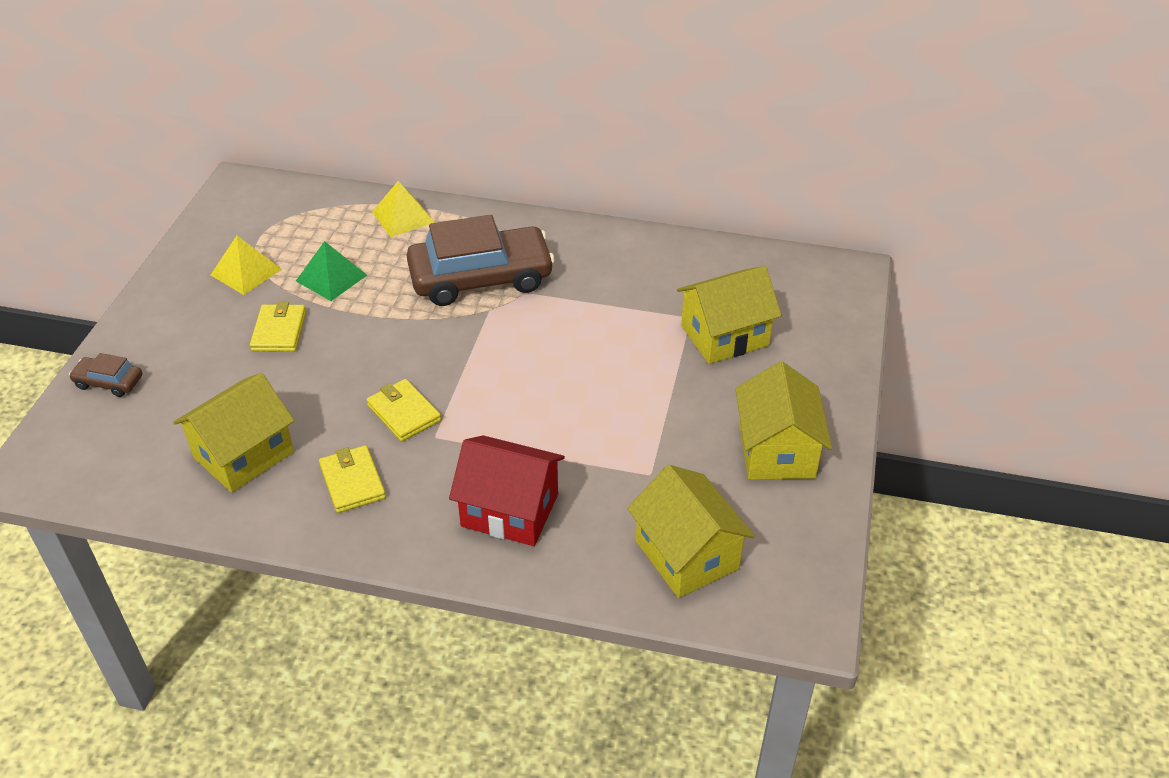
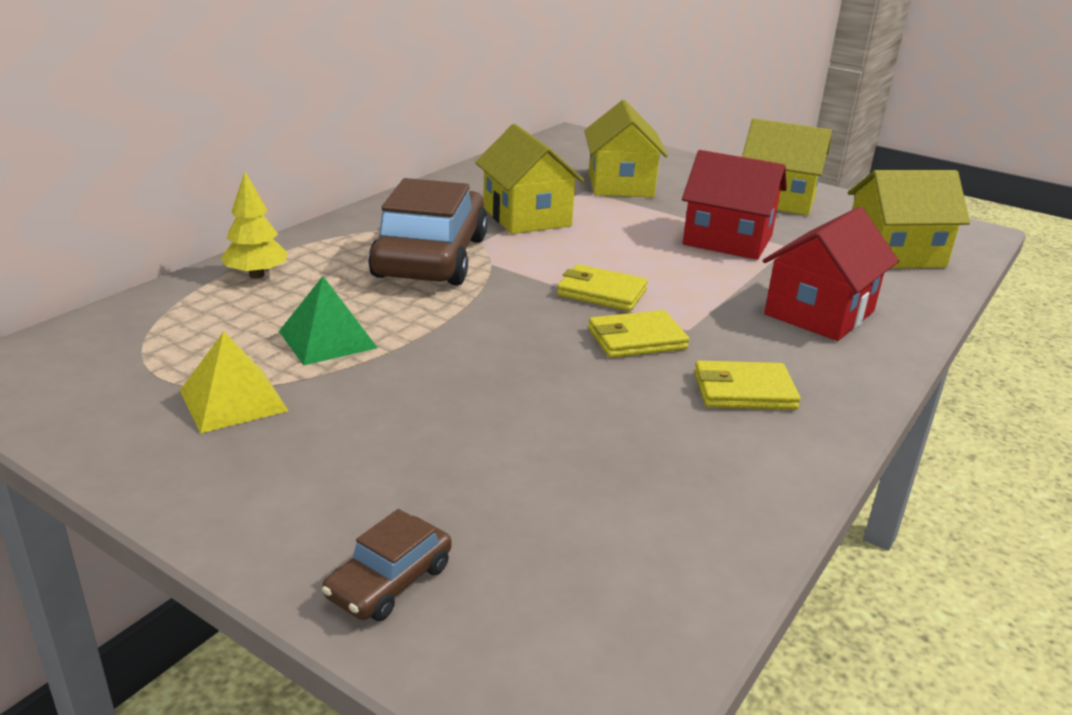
camera: 70 degrees left, 15 degrees down
yellow house [173,373,294,493] -> yellow house moved to [475,124,585,234]
yellow wallet [250,302,306,352] -> yellow wallet moved to [557,264,648,311]
yellow pyramid [372,181,435,237] -> yellow tree [221,172,287,279]
none -> red house [682,150,787,260]

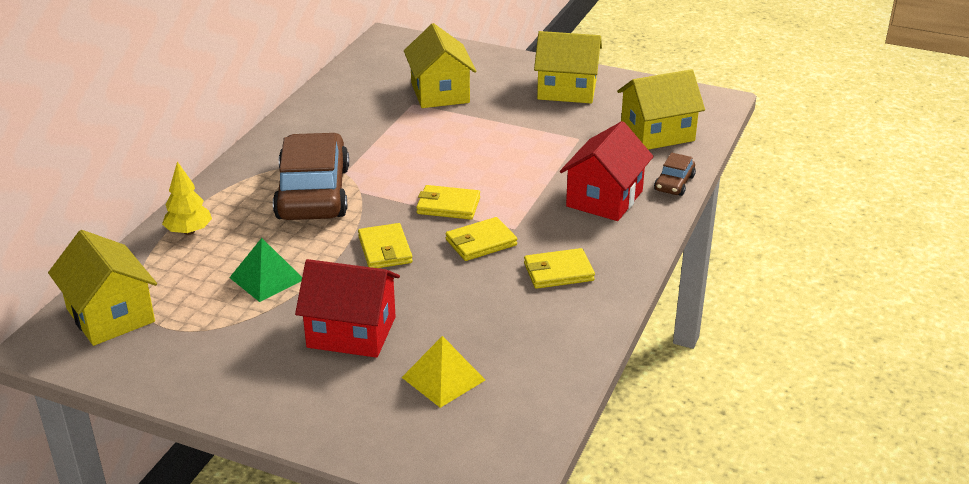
camera: 10 degrees left, 5 degrees up
yellow pyramid [180,332,288,434] -> yellow pyramid moved to [401,336,485,408]
brown car [322,509,452,621] -> brown car moved to [654,153,696,196]
yellow house [475,124,585,234] -> yellow house moved to [48,230,157,346]
red house [682,150,787,260] -> red house moved to [295,259,400,358]
none -> yellow wallet [358,223,413,268]

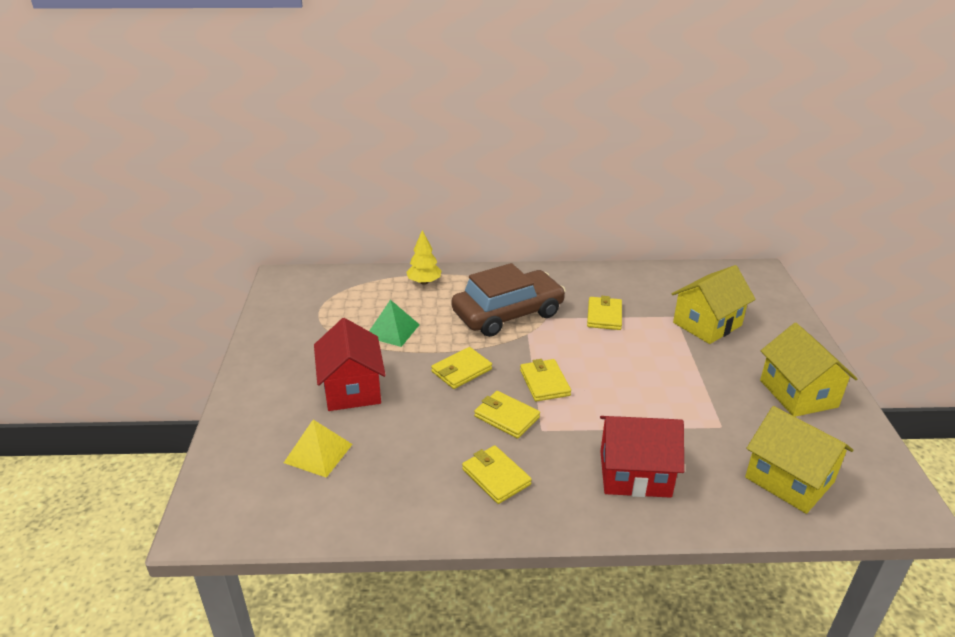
camera: 65 degrees right, 0 degrees up
yellow house [48,230,157,346] -> none
brown car [654,153,696,196] -> none
none -> yellow wallet [587,296,622,330]

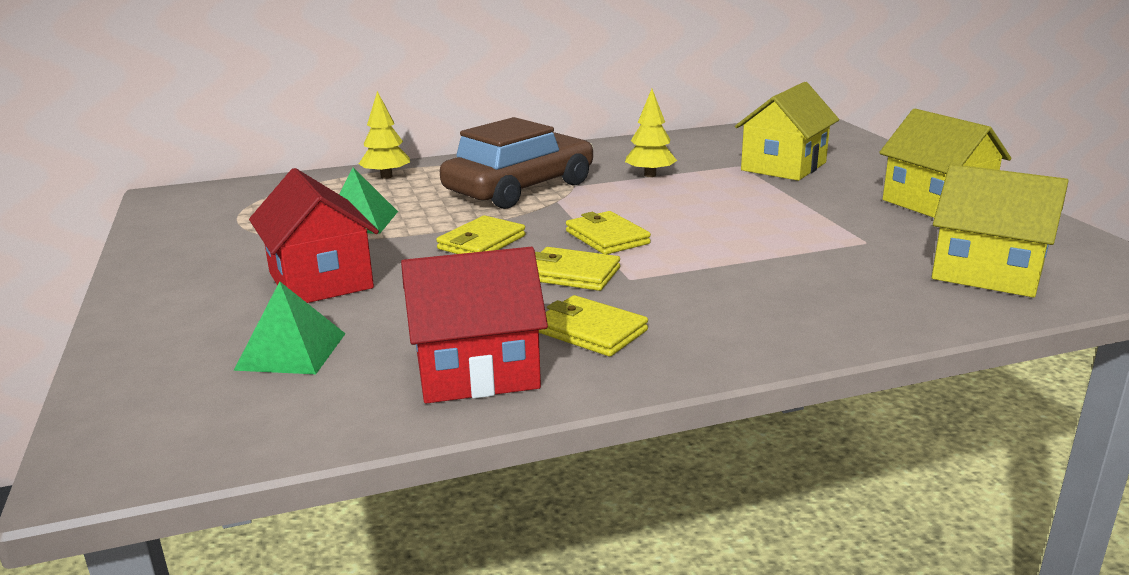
camera: 15 degrees left, 10 degrees down
yellow pyramid [284,420,353,478] -> green pyramid [233,281,346,374]
yellow wallet [587,296,622,330] -> yellow tree [625,89,677,177]
red house [600,416,684,498] -> red house moved to [401,247,548,404]

